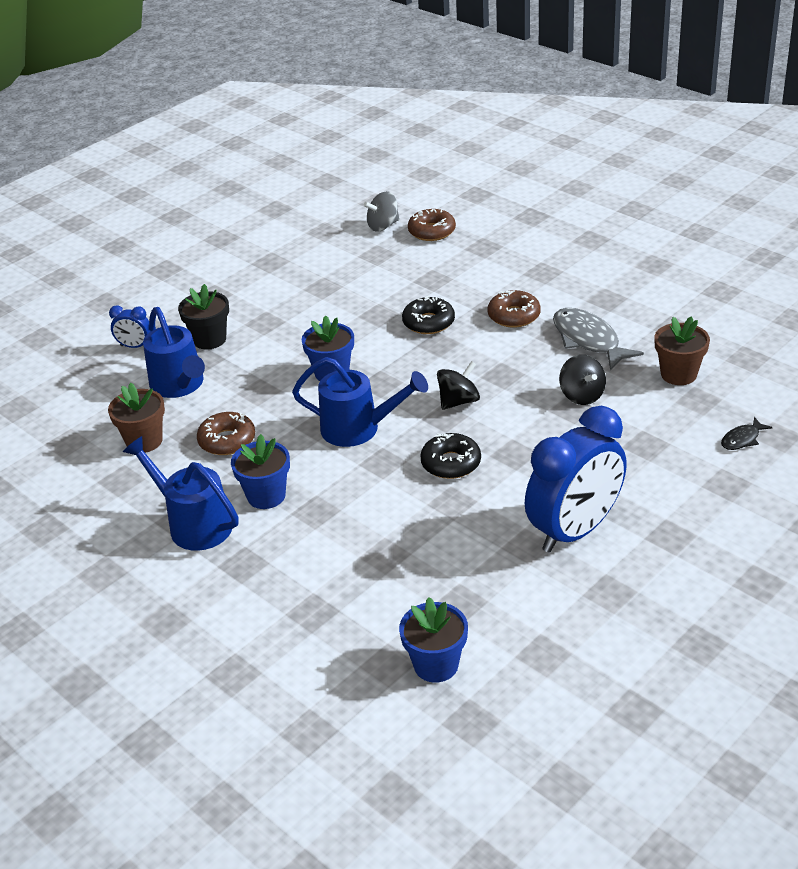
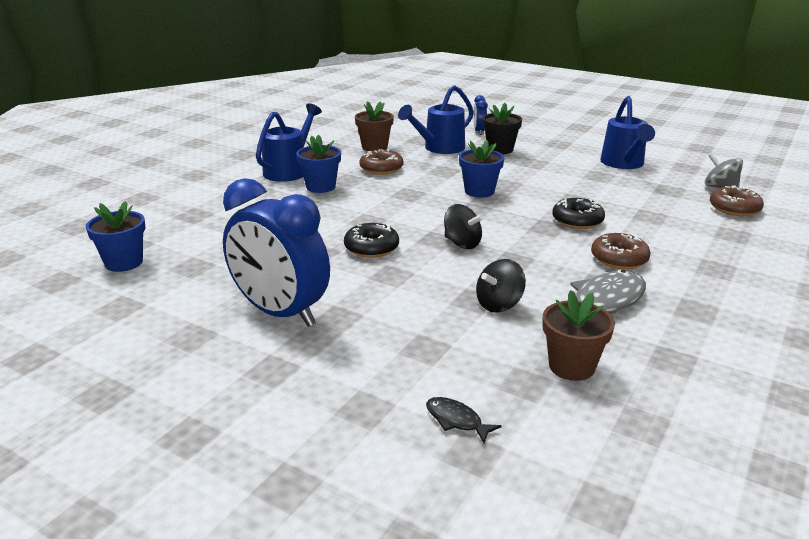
camera: 75 degrees right, 10 degrees down
blue watering can [292,357,428,447] -> blue watering can moved to [600,96,655,169]

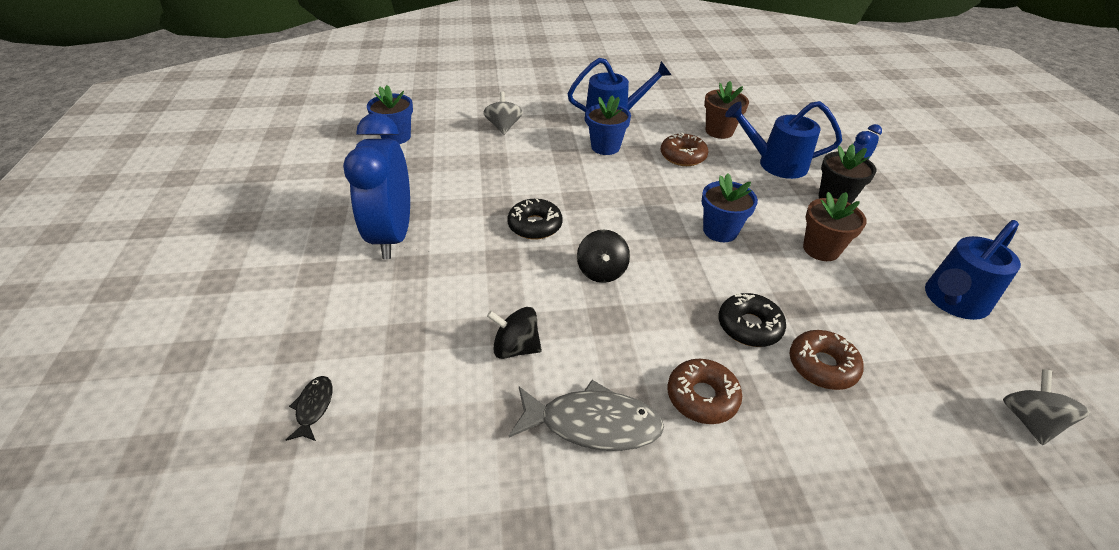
camera: 50 degrees right, 15 degrees up
brown flower pot [543,290,615,381] -> brown flower pot moved to [803,192,867,261]
brown donut [710,185,764,216] -> brown donut moved to [790,330,864,390]
none -> grey spinning top [483,91,523,135]

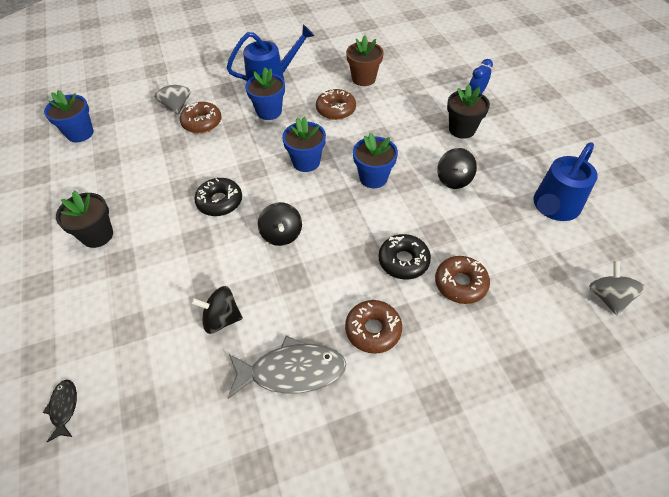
camera: 10 degrees left, 10 degrees up
blue clock [343,113,410,259] -> black flower pot [56,191,113,248]
blue watering can [725,101,842,179] -> none
brown flower pot [803,192,867,261] -> black spinning top [437,148,477,189]
none -> brown donut [180,102,222,133]
none -> blue flower pot [282,117,326,172]

